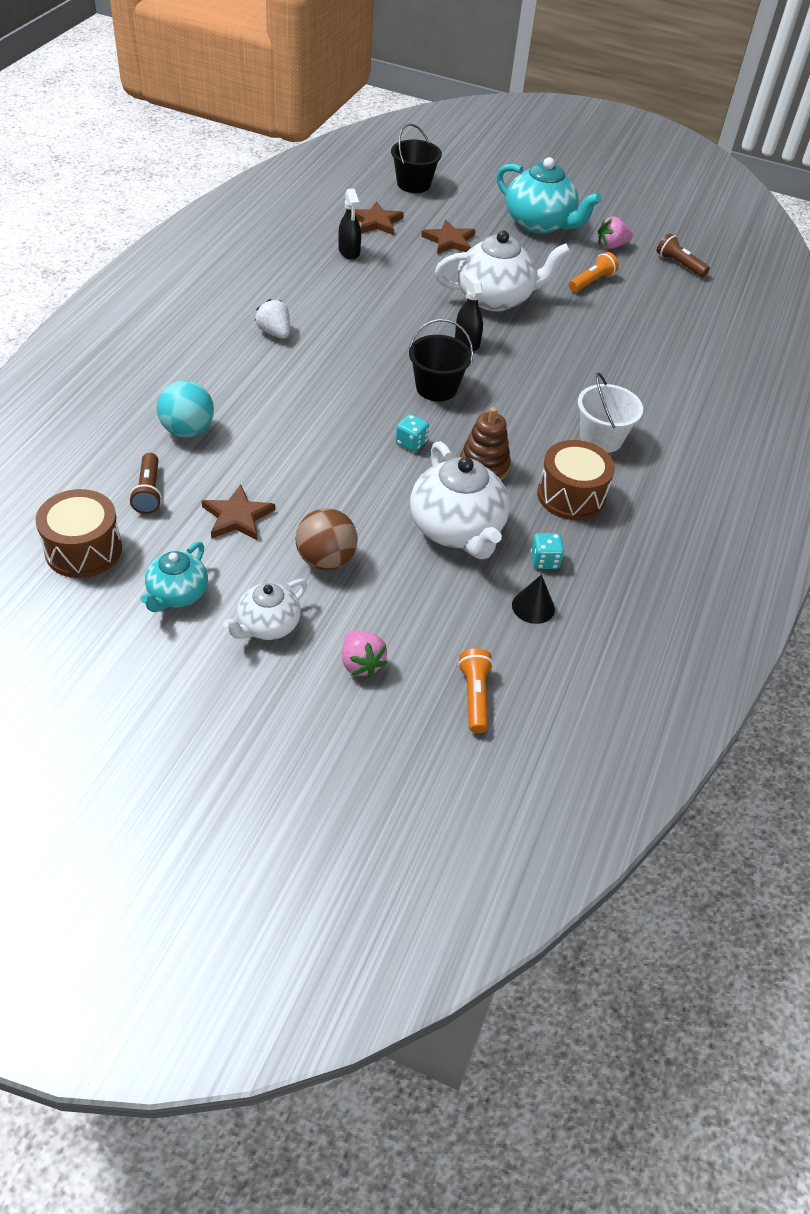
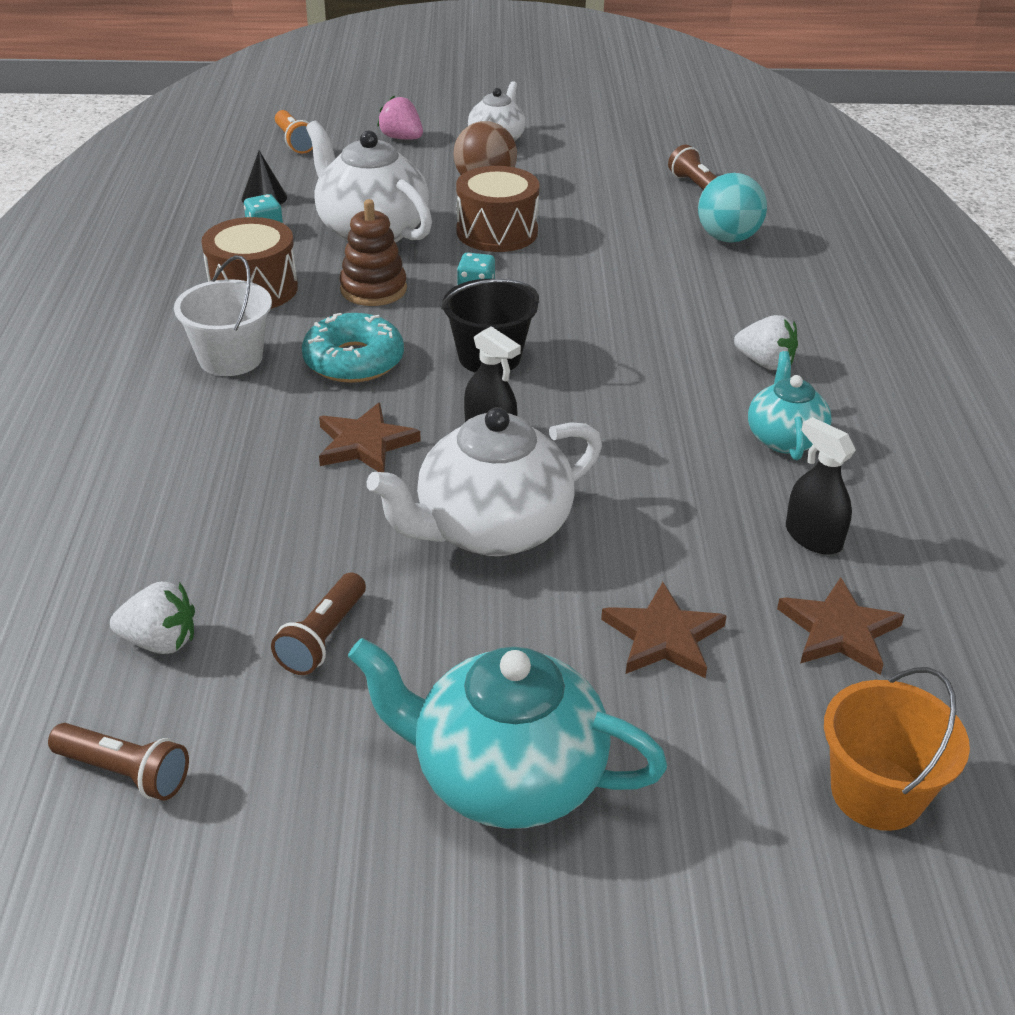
camera: 160 degrees right, 10 degrees down
brown drum [35,489,122,578] -> brown drum moved to [456,166,540,252]
turquoise teapot [140,542,208,612] -> turquoise teapot moved to [748,351,832,460]
brown star [202,485,275,541] -> brown star moved to [319,402,421,472]
black bucket [391,124,442,193] -> orange bucket [824,667,970,831]
orange flashlight [569,252,619,292] -> brown flashlight [271,573,366,675]
pink strawberry [598,216,633,249] -> none
none -> white strawberry [110,582,195,654]
none -> turquoise donut [302,313,404,383]

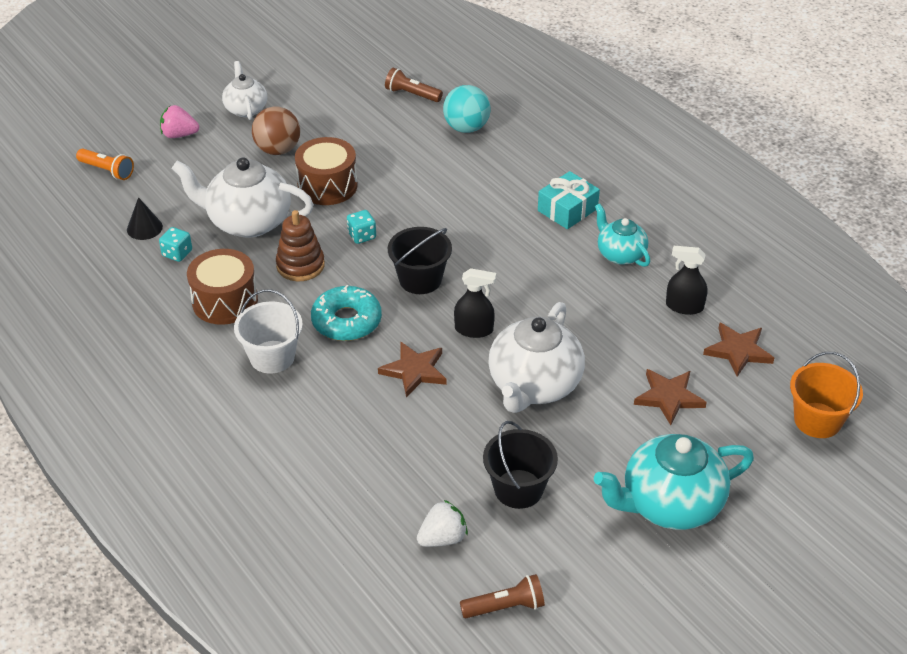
camera: 35 degrees left, 5 degrees up
brown flashlight [271,573,366,675] -> black bucket [483,421,558,509]
white strawberry [734,315,798,370] -> turquoise gift [538,171,600,229]

